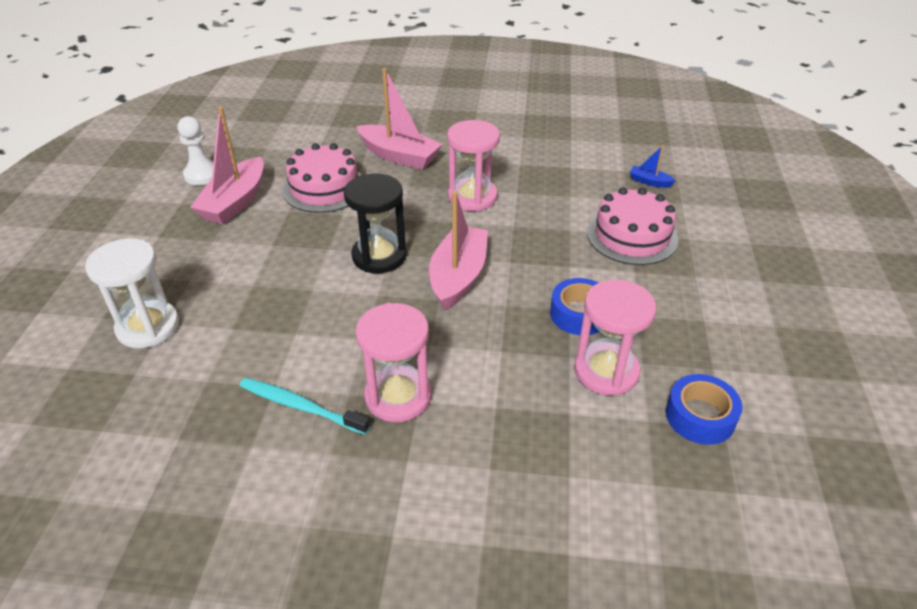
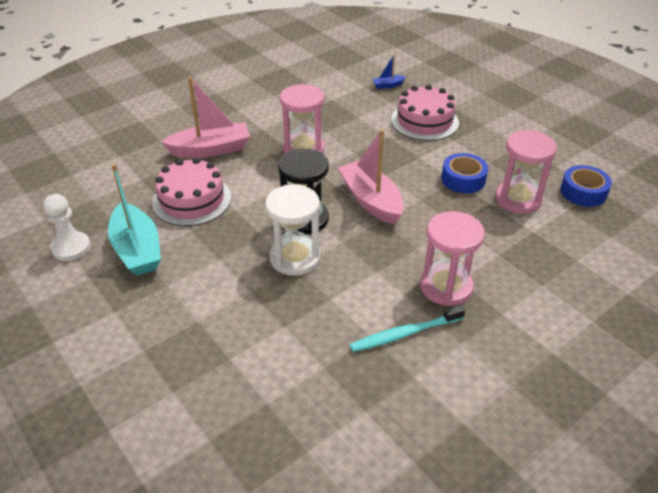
camera: 45 degrees left, 0 degrees up
white hourglass [85,238,179,348] -> white hourglass moved to [265,185,320,276]
pink boat [190,107,264,225] -> turquoise boat [108,164,161,276]

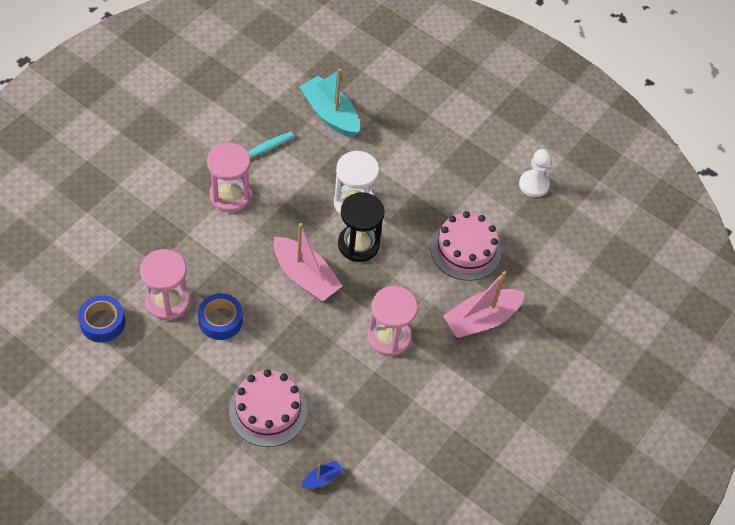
camera: 160 degrees right, 15 degrees up
turquoise boat [108,164,161,276] -> turquoise boat moved to [299,68,359,138]

